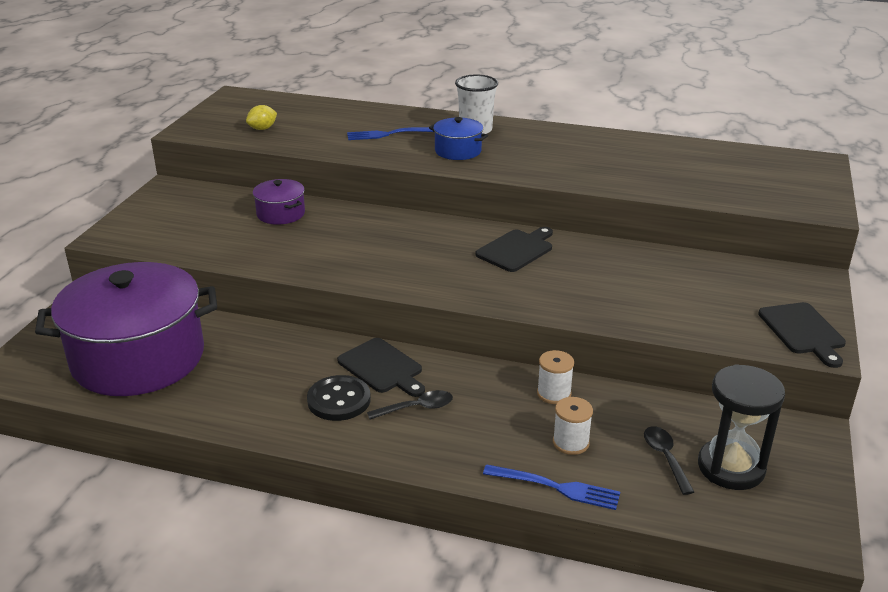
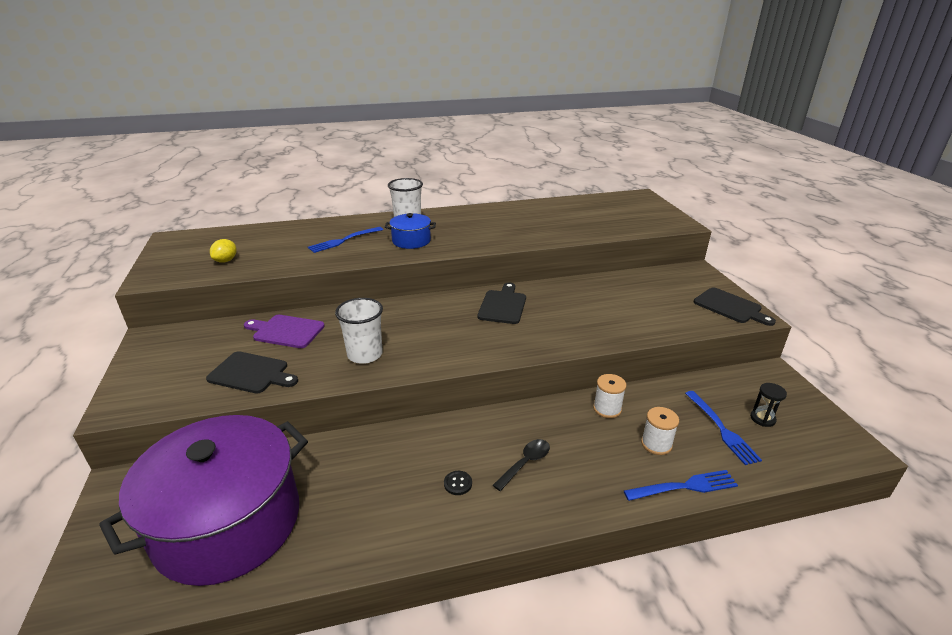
camera: 30 degrees left, 0 degrees up
purple pot [253,179,305,225] -> purple cutting board [244,315,325,348]
black button [307,375,371,421] -> black button [444,471,472,495], size x0.48
black cutting board [337,338,425,397] -> black cutting board moved to [206,351,298,393]
black spoon [644,426,694,495] -> blue fork [685,391,762,465]
black hourglass [698,364,785,490] -> black hourglass [750,383,787,427], size x0.47
none -> white cup [335,298,383,364]

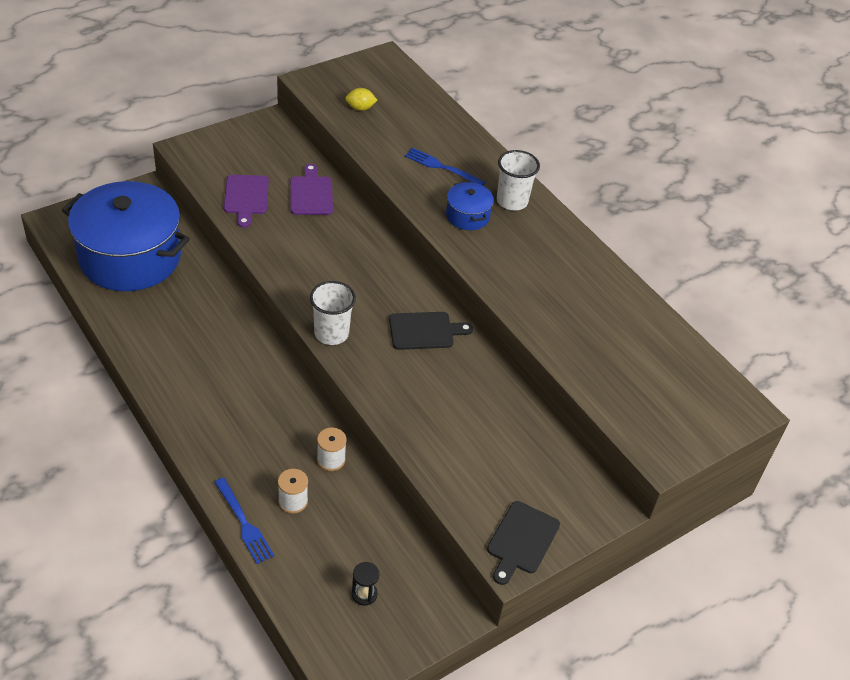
camera: 65 degrees right, 15 degrees up
purple pot [99,415,308,586] -> blue pot [62,181,190,291]
black cutting board [206,351,298,393] -> purple cutting board [224,175,269,228]
white cup [335,298,383,364] -> white cup moved to [310,281,356,345]
black button [444,471,472,495] -> none
black spoon [493,439,550,491] -> none
blue fork [685,391,762,465] -> none

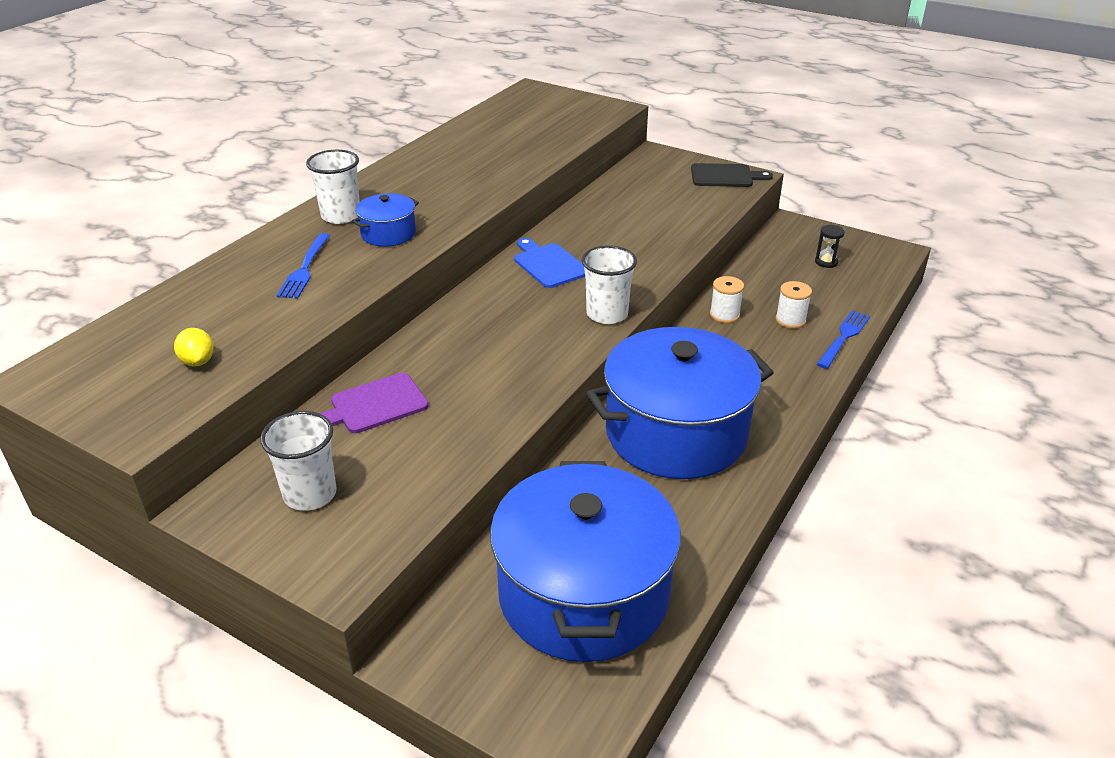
camera: 110 degrees left, 10 degrees down
purple cutting board [224,175,269,228] -> none
black cutting board [389,312,473,350] -> blue cutting board [514,238,585,288]
none -> white cup [260,411,337,511]
none -> blue pot [586,327,774,479]

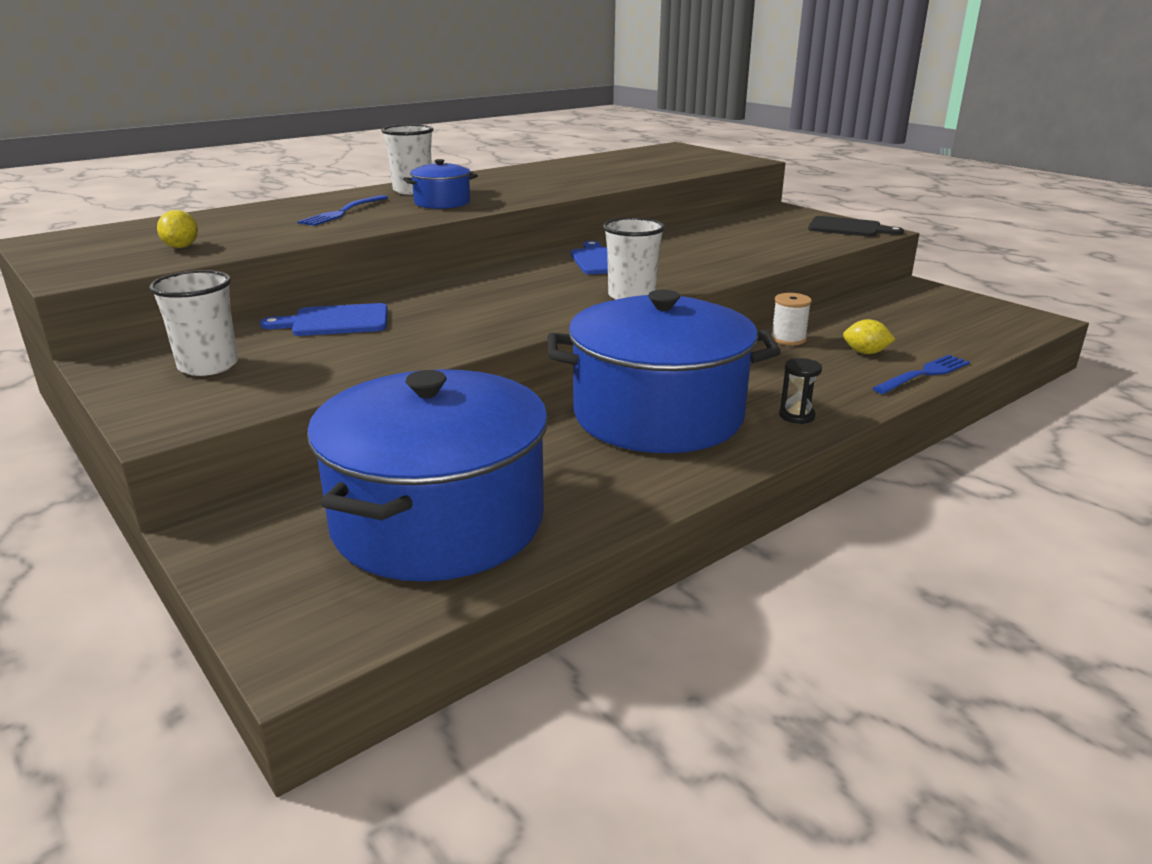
camera: 20 degrees right, 10 degrees down
purple cutting board [320,373,428,433] -> blue cutting board [260,303,388,336]
white spool [775,281,812,329] -> yellow lemon [843,319,896,354]
black hourglass [815,225,845,268] -> black hourglass moved to [779,358,822,424]

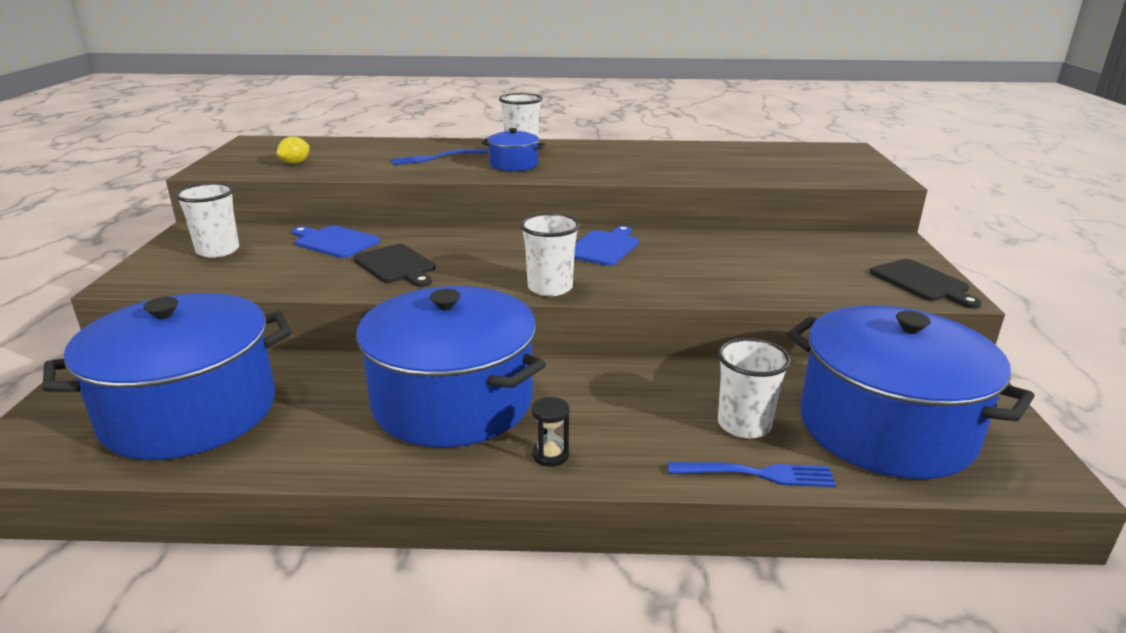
camera: 40 degrees right, 0 degrees up
white spool [771,293,812,345] -> none
yellow lemon [843,319,896,354] -> white cup [718,338,791,438]
none -> black cutting board [354,244,435,287]
none -> blue pot [787,305,1035,479]

